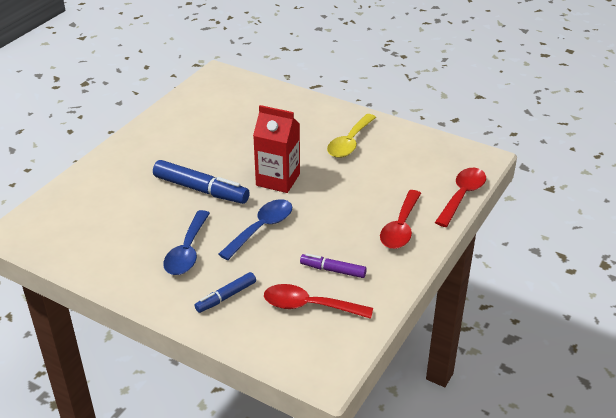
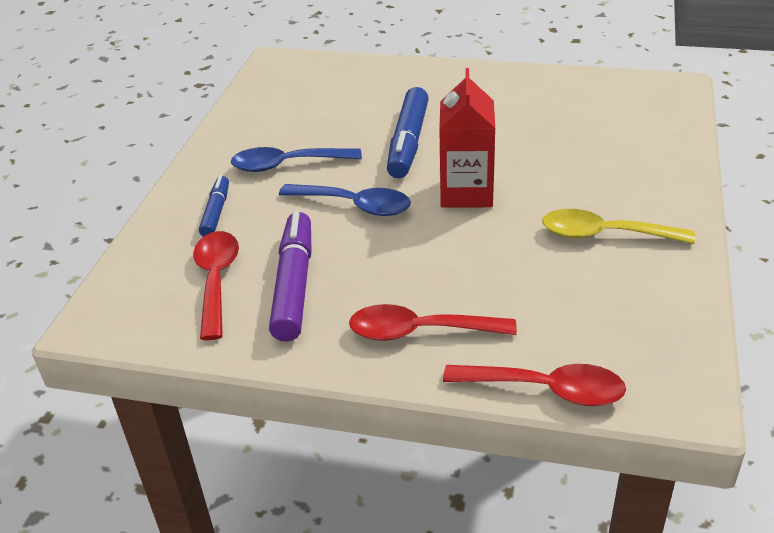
camera: 75 degrees right, 0 degrees up
blue marker [195,272,256,313] -> blue marker turned 60 degrees clockwise [199,175,229,237]
purple marker [300,253,367,278] -> purple marker [269,212,311,342], size x1.74

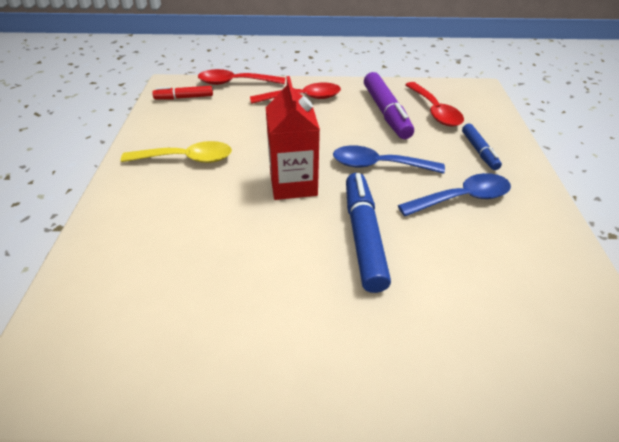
camera: 165 degrees right, 5 degrees up
none -> red marker [152,86,213,100]

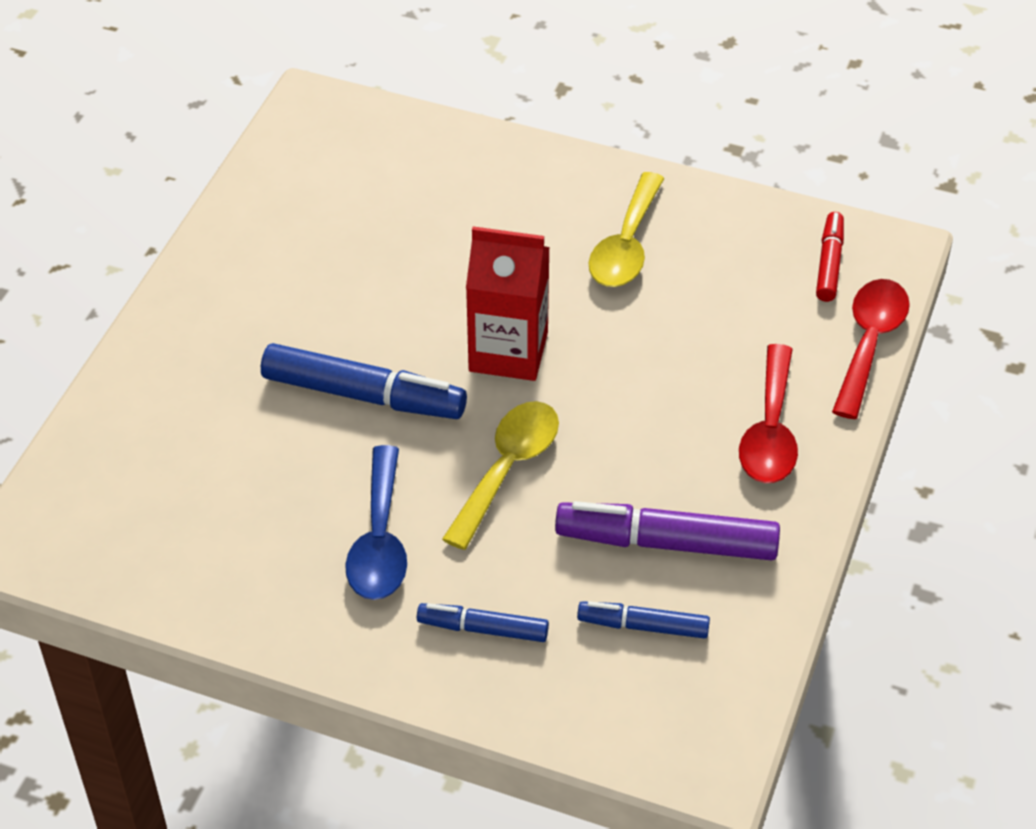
camera: 110 degrees right, 5 degrees up
blue spoon [333,145,445,174] -> yellow spoon [442,401,559,550]
red spoon [405,82,464,127] -> blue marker [577,601,710,639]

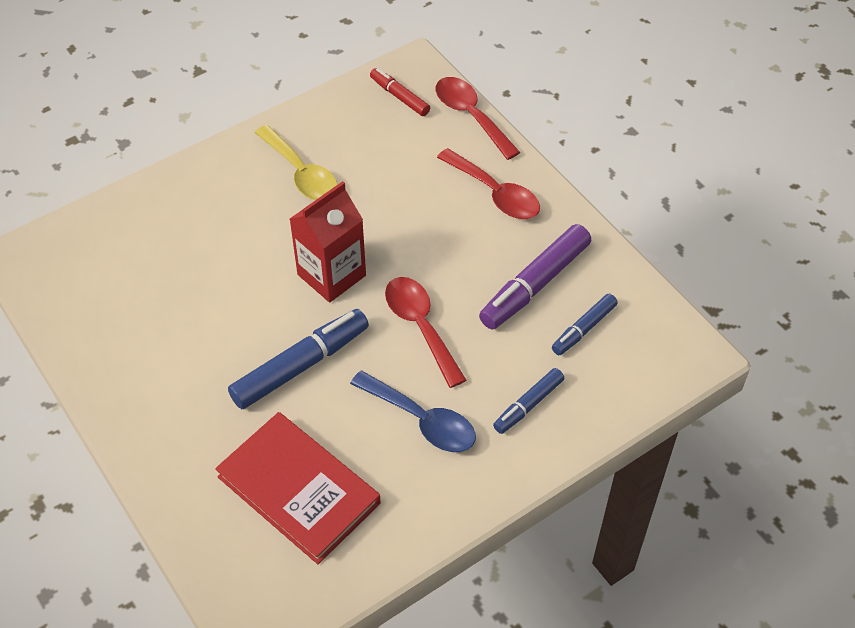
camera: 55 degrees left, 5 degrees up
yellow spoon [442,401,559,550] -> red spoon [385,277,466,388]
none -> red book [215,412,380,564]

